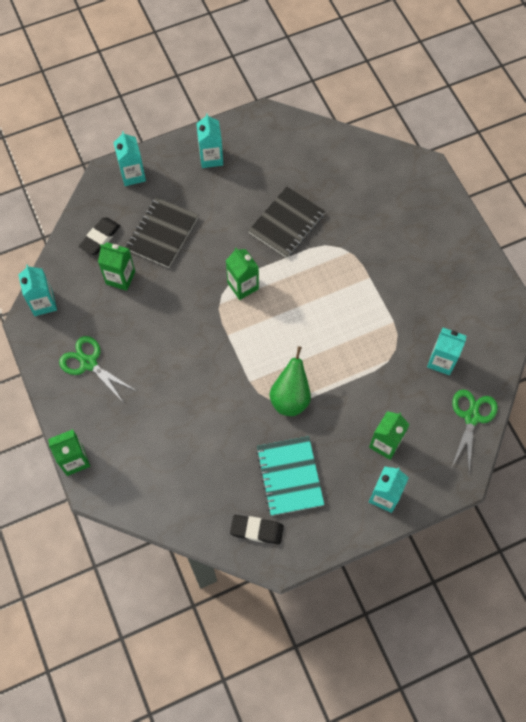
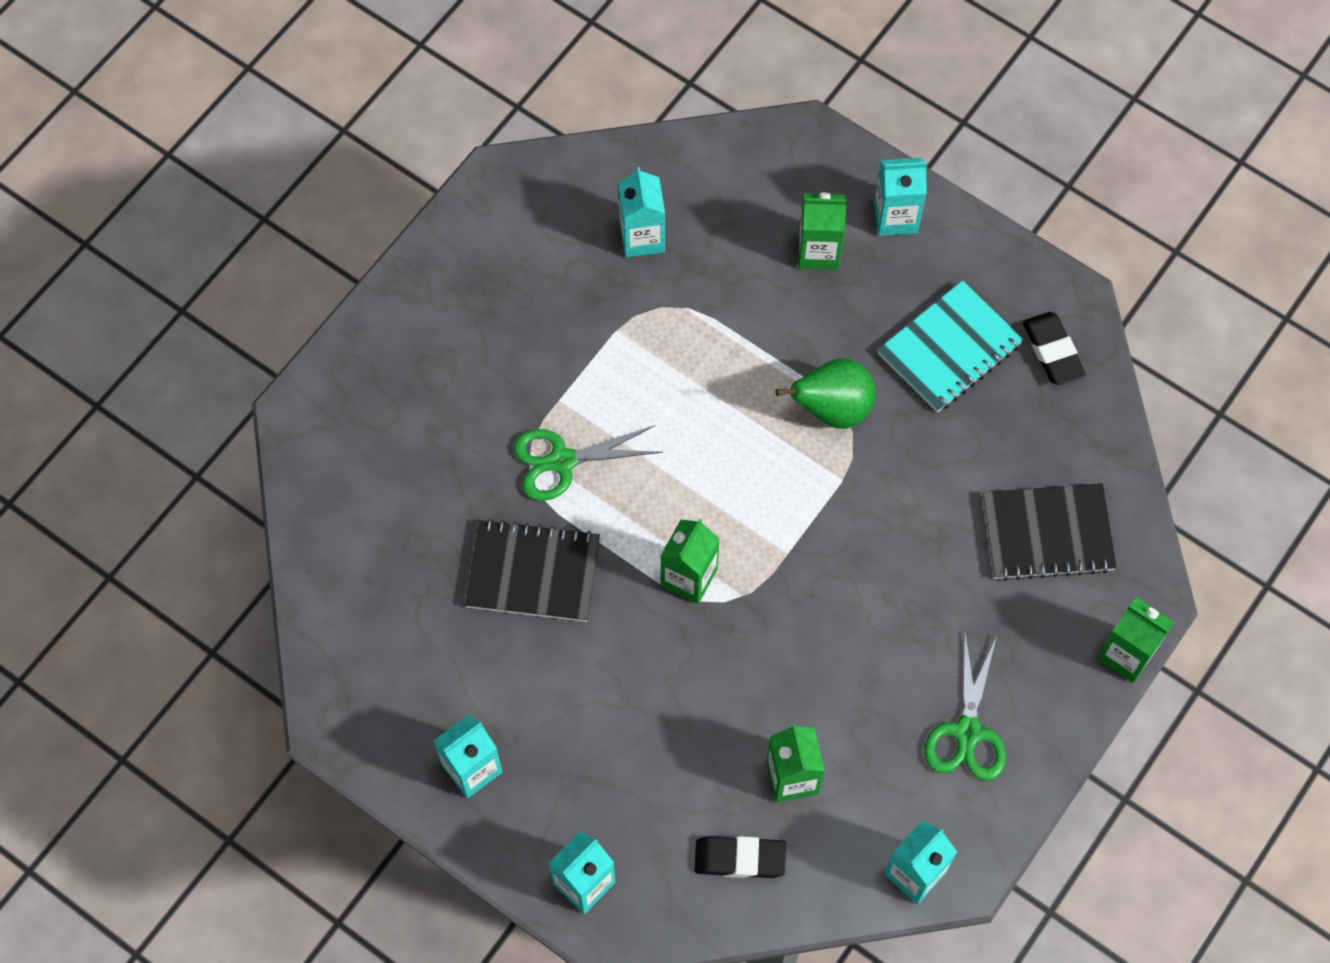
camera: 120 degrees left, 0 degrees up
black notebook [125,197,198,268] -> black notebook moved to [983,483,1117,581]
green scissors [452,389,498,472] -> green scissors moved to [513,425,663,501]

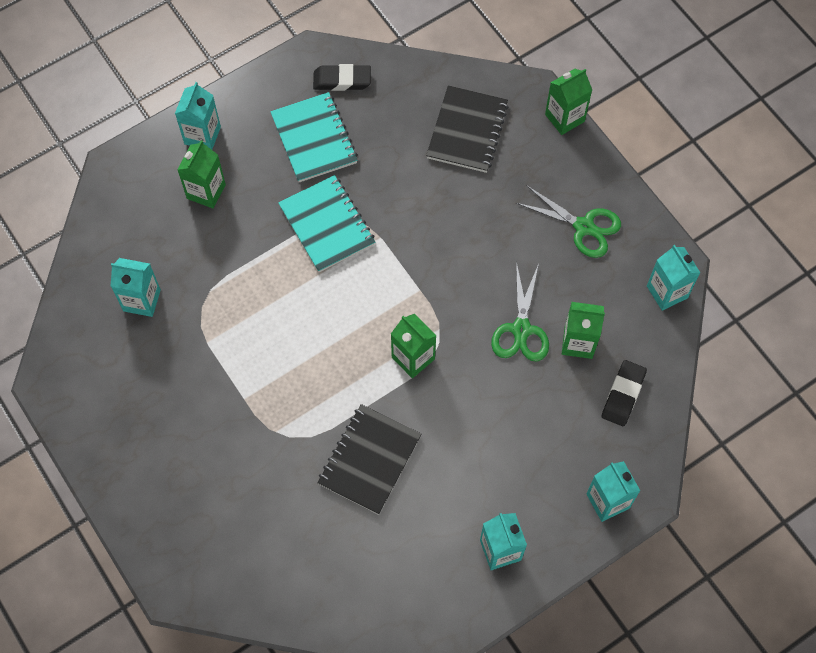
camera: 70 degrees left, 0 degrees up
green scissors [513,425,663,501] -> green scissors moved to [491,261,549,361]
green pear [775,359,876,429] -> turquoise notebook [278,175,375,272]

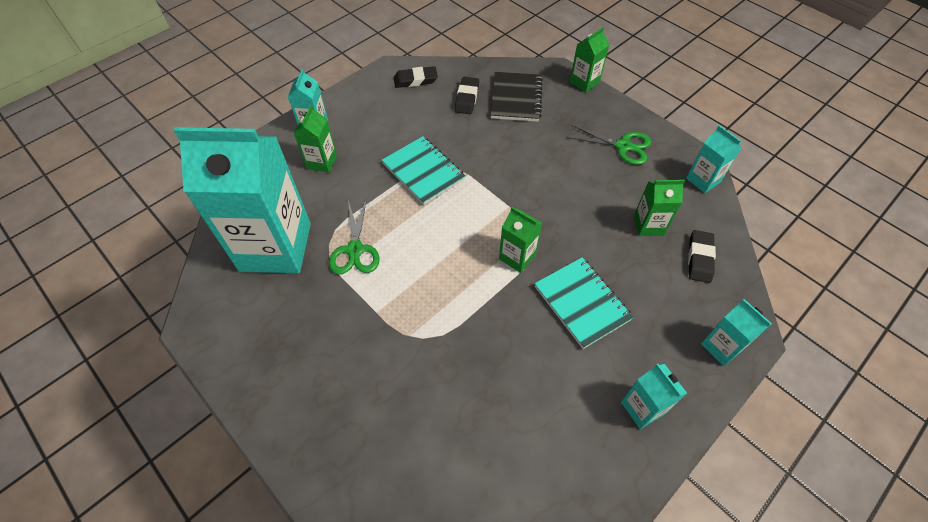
camera: 10 degrees left, 10 degrees down
turquoise carton [111,258,161,317] -> turquoise carton [174,127,311,273], size x2.28
turquoise notebook [270,92,358,182] -> turquoise notebook moved to [534,257,634,349]
black notebook [317,404,421,515] -> none
green scissors [491,261,549,361] -> green scissors moved to [329,198,380,274]
none -> black eraser [455,77,479,114]

